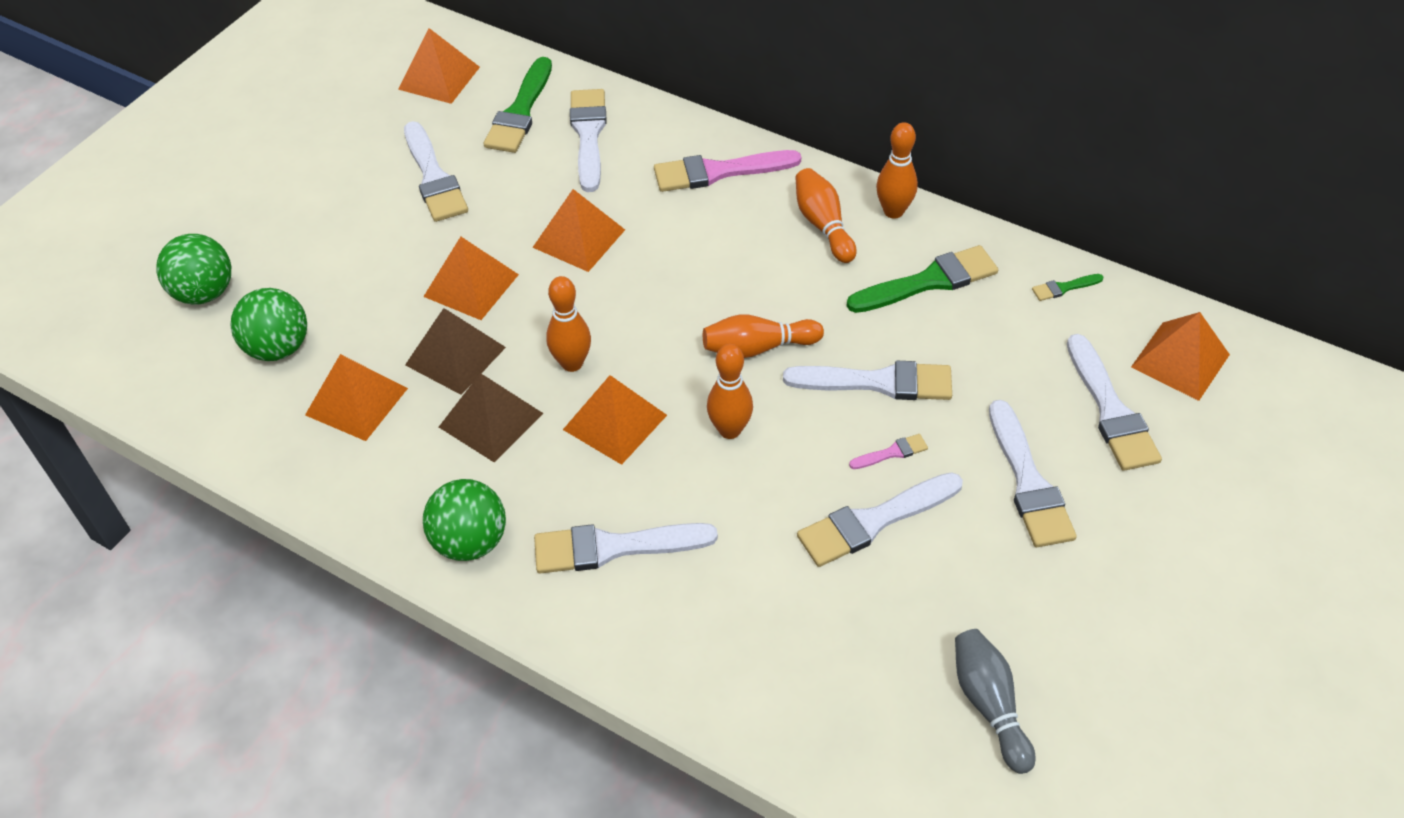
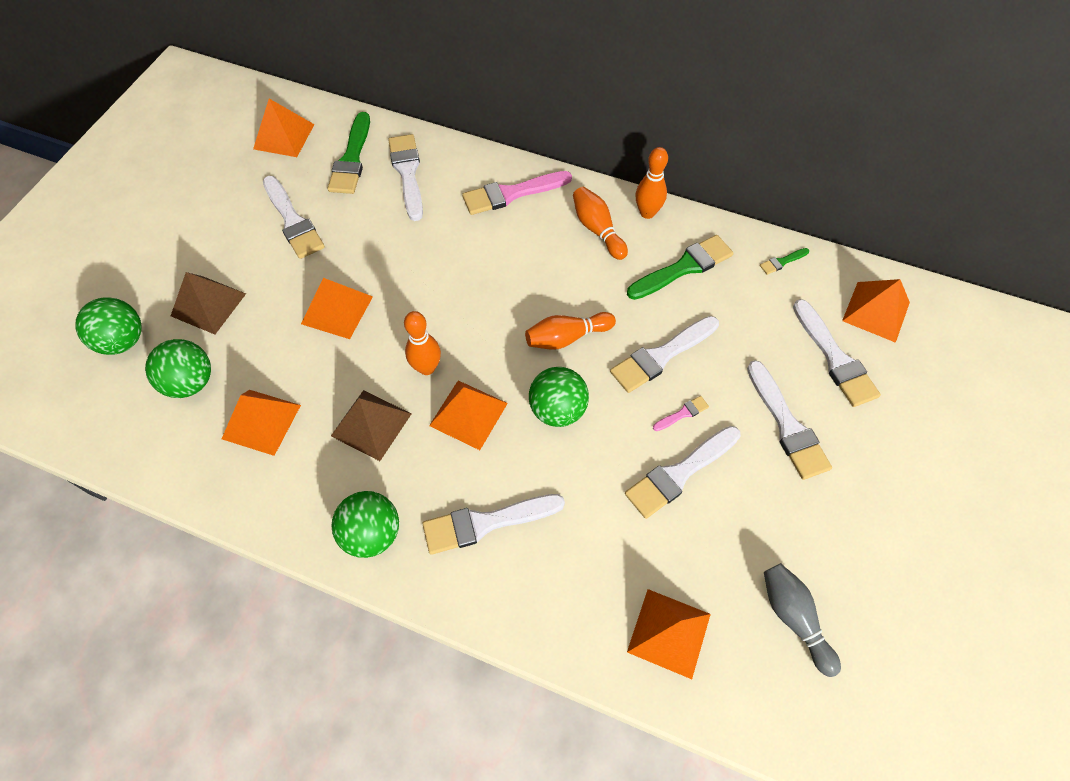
camera: 10 degrees left, 10 degrees up
brown pyramid [405,308,506,395] -> brown pyramid moved to [171,272,246,334]
orange pyramid [532,189,625,272] -> orange pyramid moved to [627,589,711,679]
orange bowling pin [707,344,753,439] -> green ball [529,367,589,427]
white brush [783,361,952,400] -> white brush turned 150 degrees clockwise [610,316,719,393]

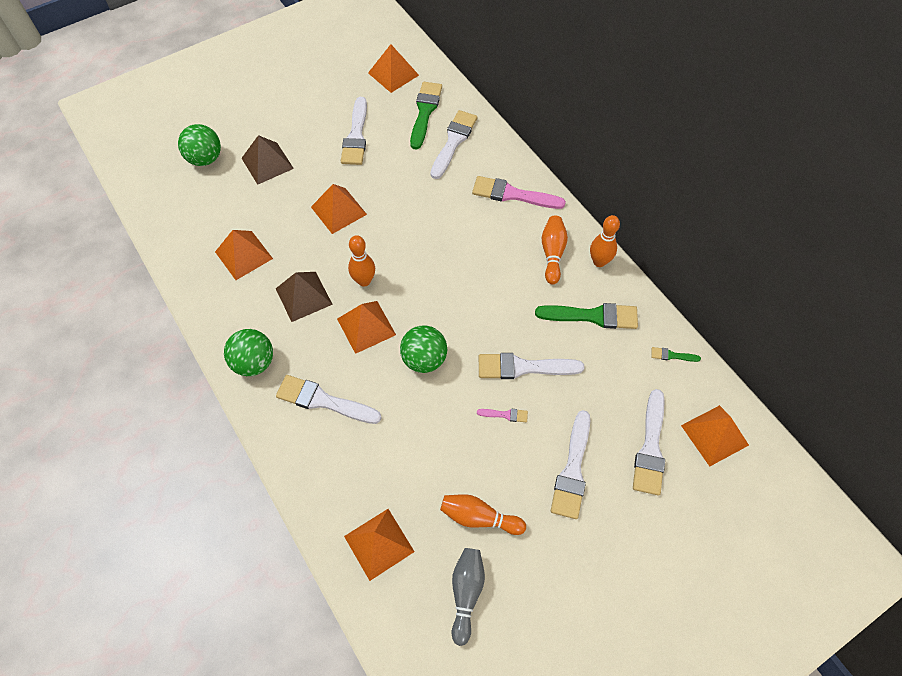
camera: 35 degrees right, 0 degrees up
green ball [145,339,211,398] -> none
green brush [328,112,370,194] -> green brush turned 150 degrees clockwise [410,82,442,150]
orange bowling pin [525,312,616,350] -> orange bowling pin moved to [440,494,526,535]
white brush [625,426,741,519] -> none

